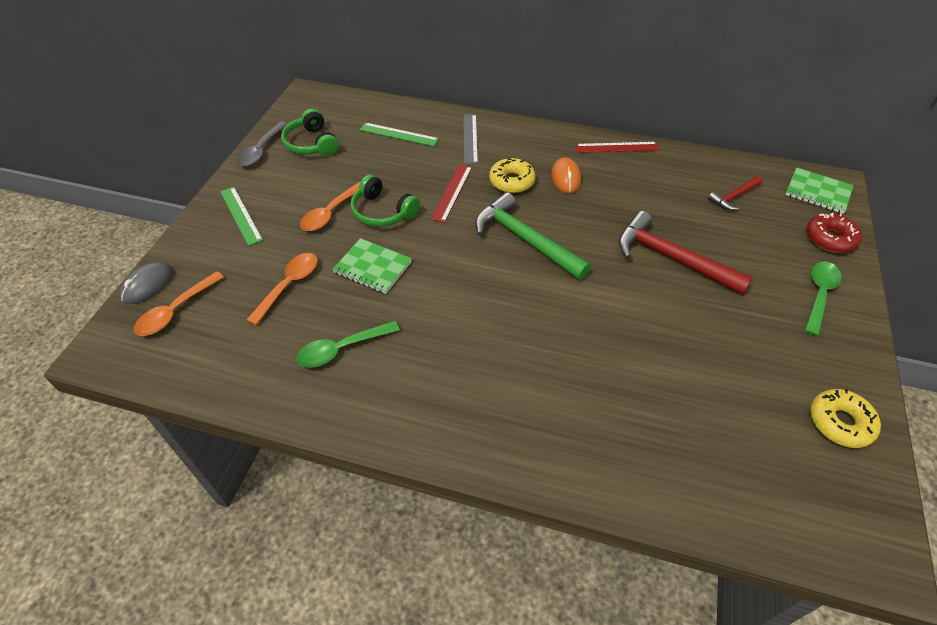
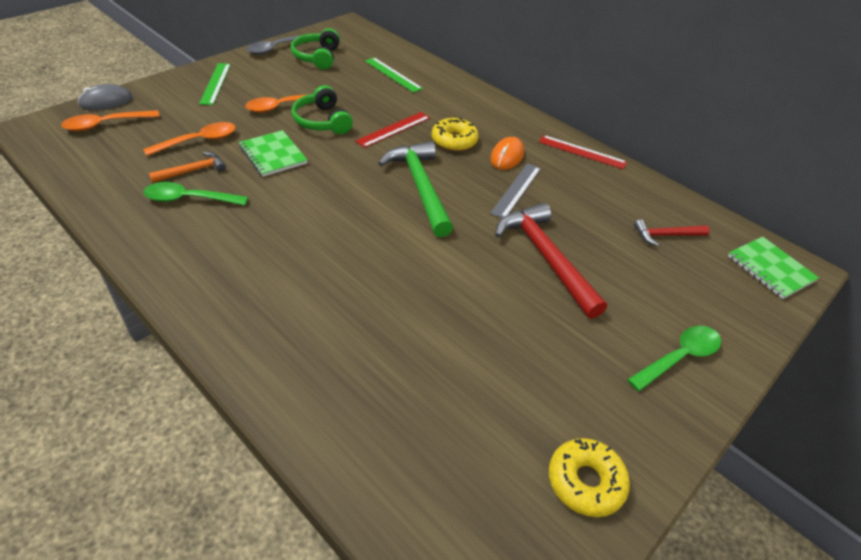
camera: 25 degrees right, 5 degrees down
grey ruler [464,114,478,164] -> grey ruler moved to [490,163,541,218]
red donut [807,212,862,253] -> none
none -> orange hammer [149,152,226,183]

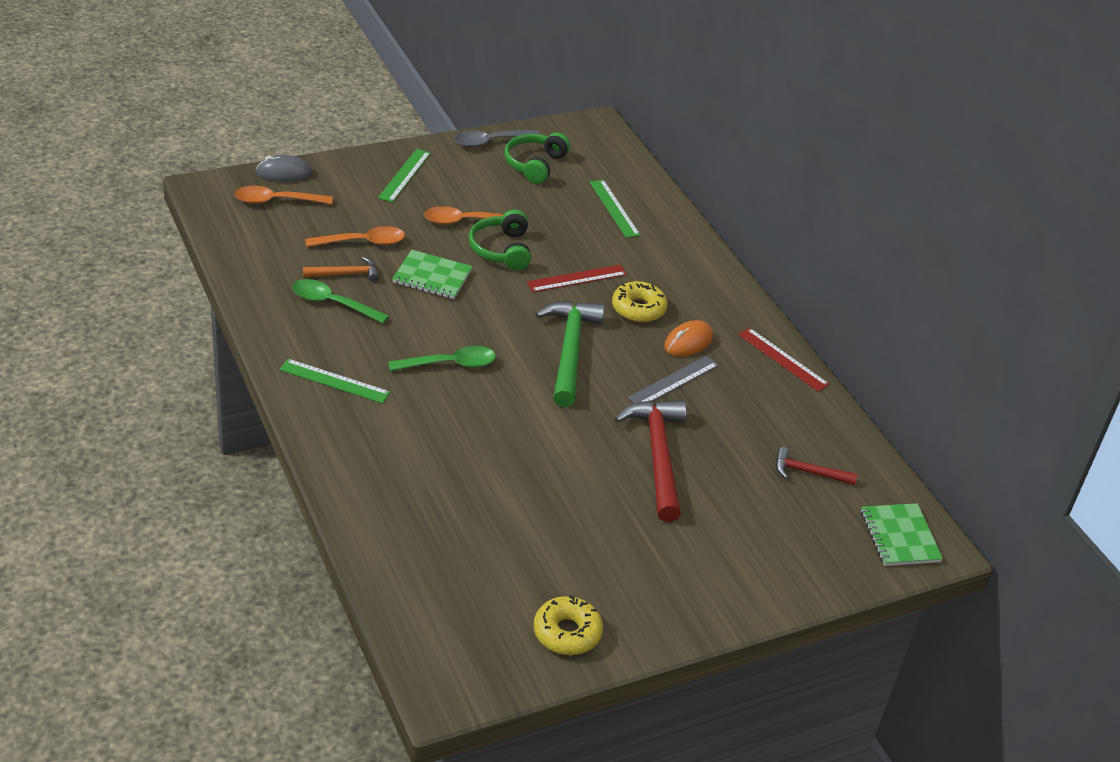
camera: 20 degrees right, 5 degrees down
green notebook [239,130,307,177] -> green notebook turned 60 degrees counterclockwise [392,250,473,299]
green spoon [627,326,721,391] -> green spoon moved to [388,346,496,371]
none -> green ruler [279,359,390,403]

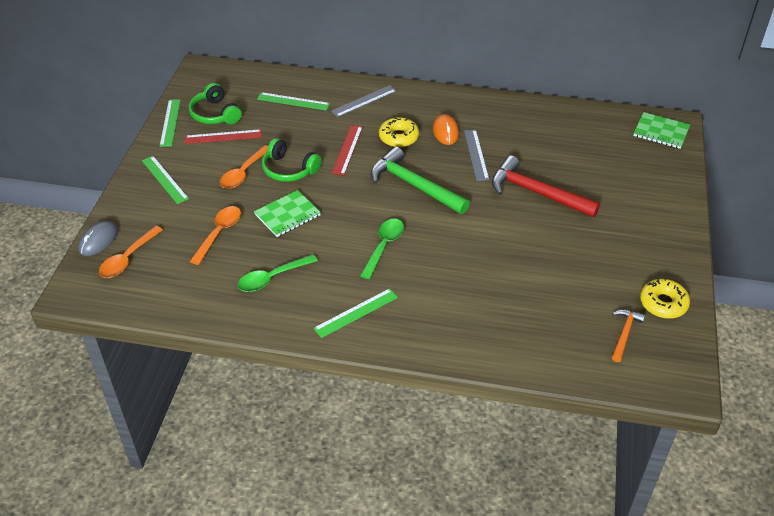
camera: 50 degrees left, 5 degrees up
orange hammer [303,257,379,282] -> orange hammer moved to [612,309,645,362]
grey spoon [454,130,540,147] -> green ruler [160,99,181,147]
red ruler [738,328,829,392] -> red ruler moved to [185,129,262,144]
red hammer [776,447,858,485] -> none
none -> grey ruler [331,85,397,117]

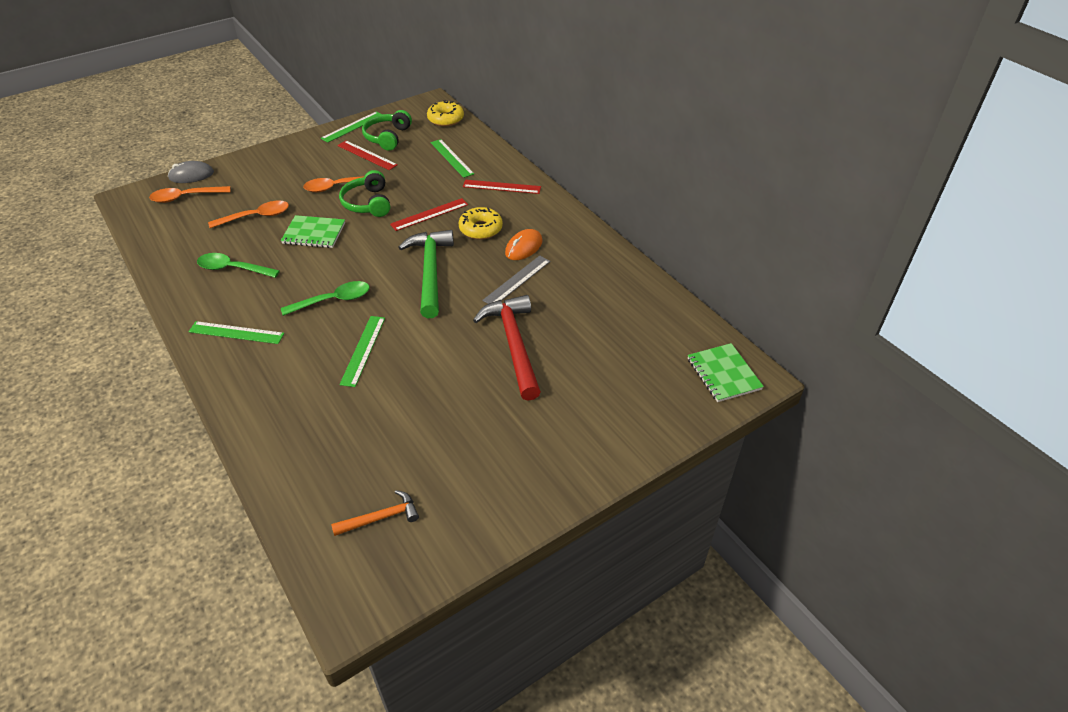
camera: 45 degrees right, 0 degrees up
green ruler [142,156,189,204] -> green ruler moved to [339,316,385,387]
grey ruler [331,85,397,117] -> red ruler [463,180,541,194]
yellow donut [640,278,690,319] -> yellow donut moved to [427,100,464,126]

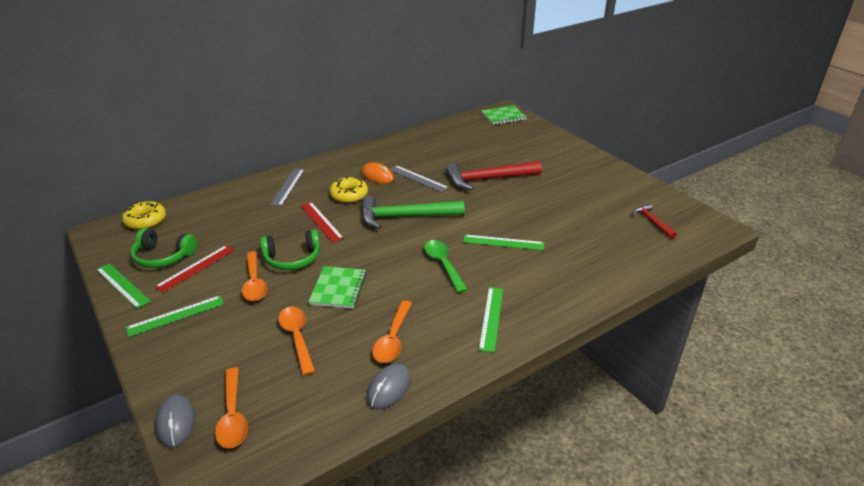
camera: 90 degrees left, 10 degrees down
green spoon [197,253,280,278] -> orange spoon [372,300,412,363]
orange hammer [331,490,419,536] -> red hammer [632,204,677,239]
green ruler [431,139,474,178] -> green ruler moved to [126,295,224,337]
red ruler [463,180,541,194] -> grey ruler [270,169,305,206]
none -> grey mouse [366,363,411,409]

